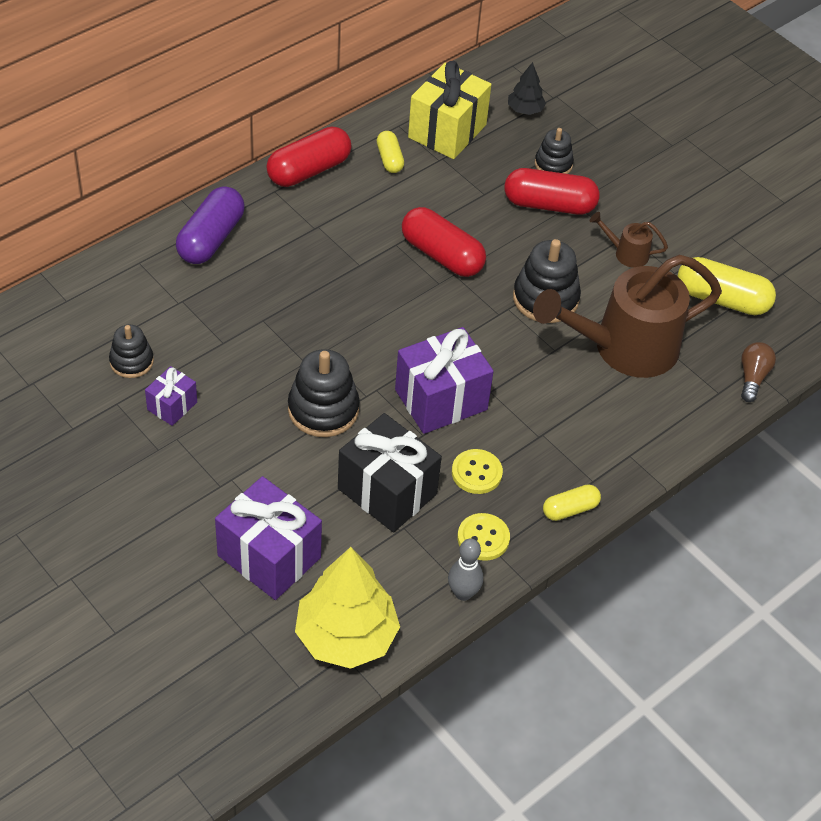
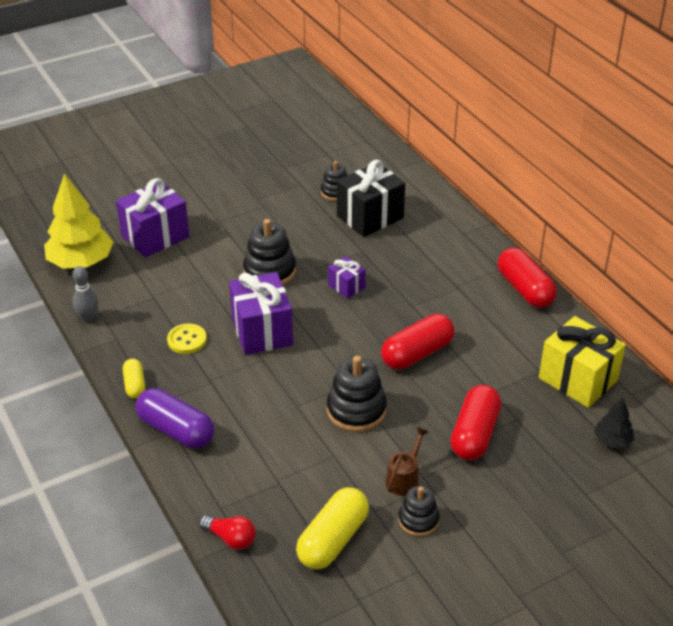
camera: 105 degrees right, 10 degrees down
purple gift [145,366,197,426] -> purple gift moved to [328,256,366,299]
purple capsule [176,186,245,264] -> purple capsule moved to [136,388,214,448]
black gift [338,413,442,532] -> black gift moved to [337,160,405,237]
yellow capsule [377,131,404,173] -> none
yellow button [457,513,510,561] -> none
brown watering can [533,255,722,378] -> none
black stacking toy [535,128,574,174] -> black stacking toy moved to [398,486,439,536]
brown light bulb [741,342,776,402] -> red light bulb [199,515,256,550]

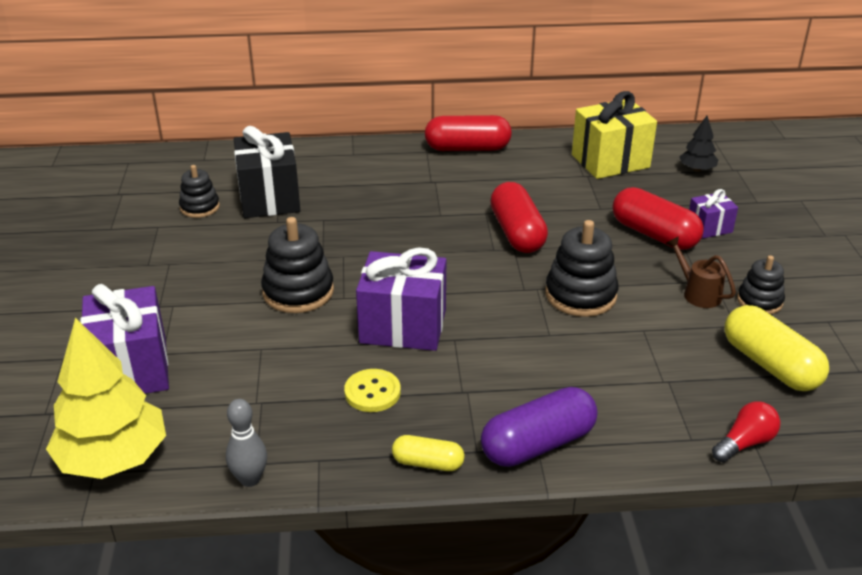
camera: 65 degrees left, 5 degrees down
purple gift [328,256,366,299] -> purple gift moved to [689,189,738,239]

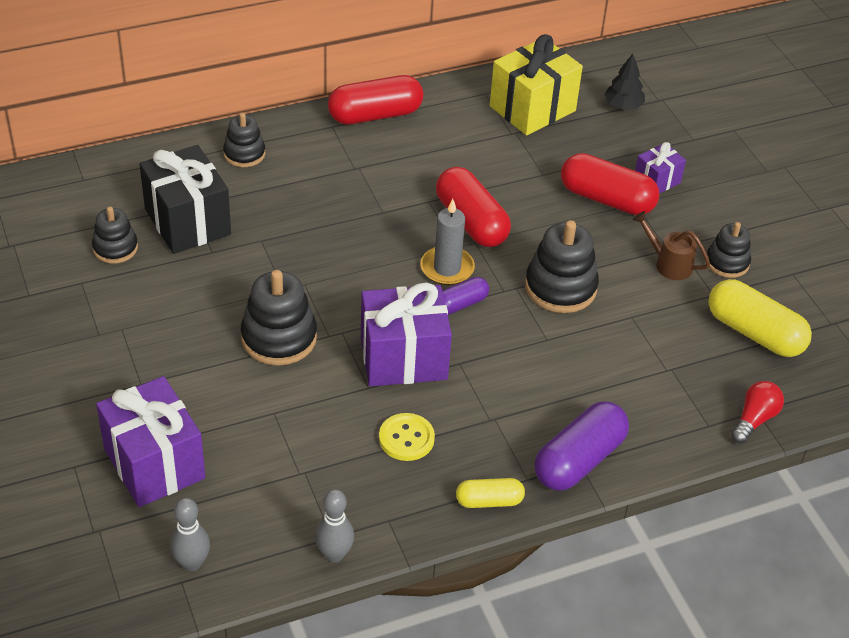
camera: 20 degrees left, 10 degrees up
yellow tree [46,318,166,479] -> grey bowling pin [170,498,210,571]
none -> black stacking toy [223,113,266,167]
none -> grey candle [420,199,475,285]
none -> purple capsule [442,277,489,315]

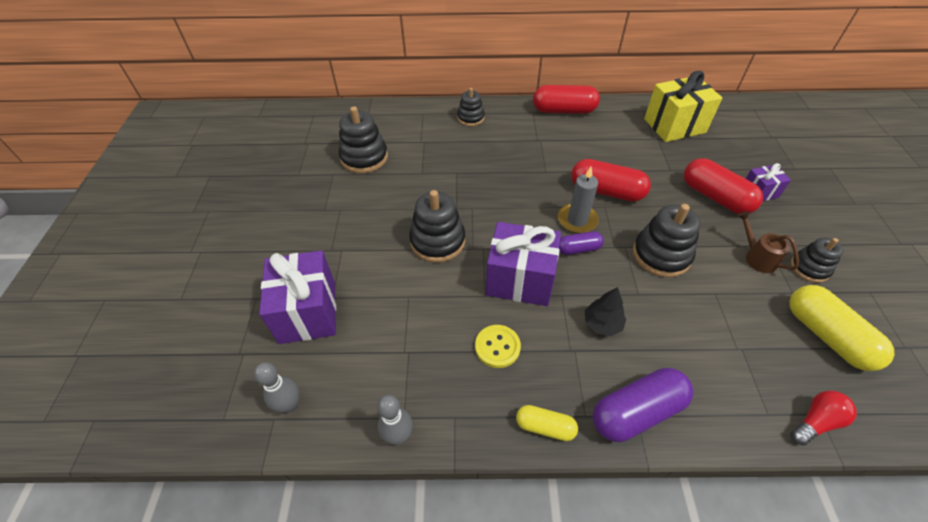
camera: 25 degrees right, 5 degrees up
black stacking toy [92,207,138,264] -> black stacking toy [339,106,388,173], size x1.61
black gift [140,145,231,254] -> none
red capsule [436,167,511,247] -> red capsule turned 60 degrees counterclockwise [571,159,651,202]
black tree [604,54,645,109] -> black tree moved to [585,287,626,336]

